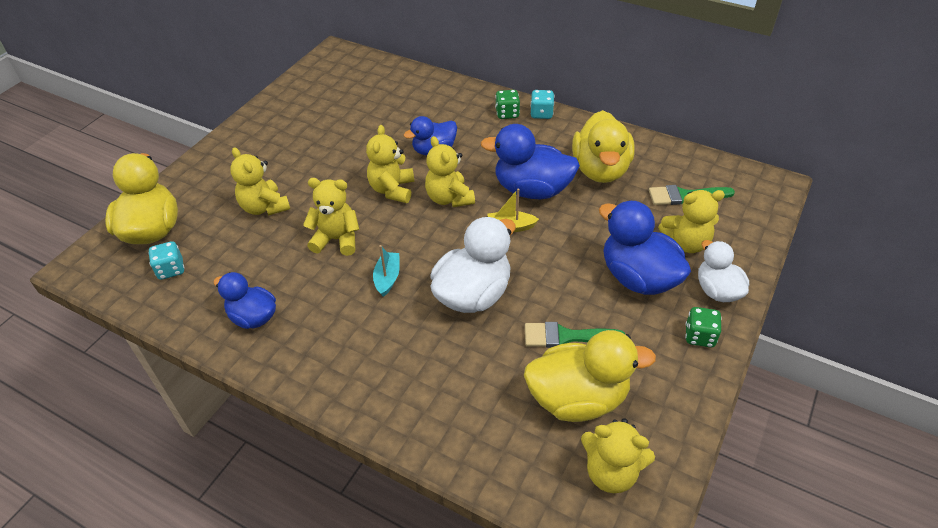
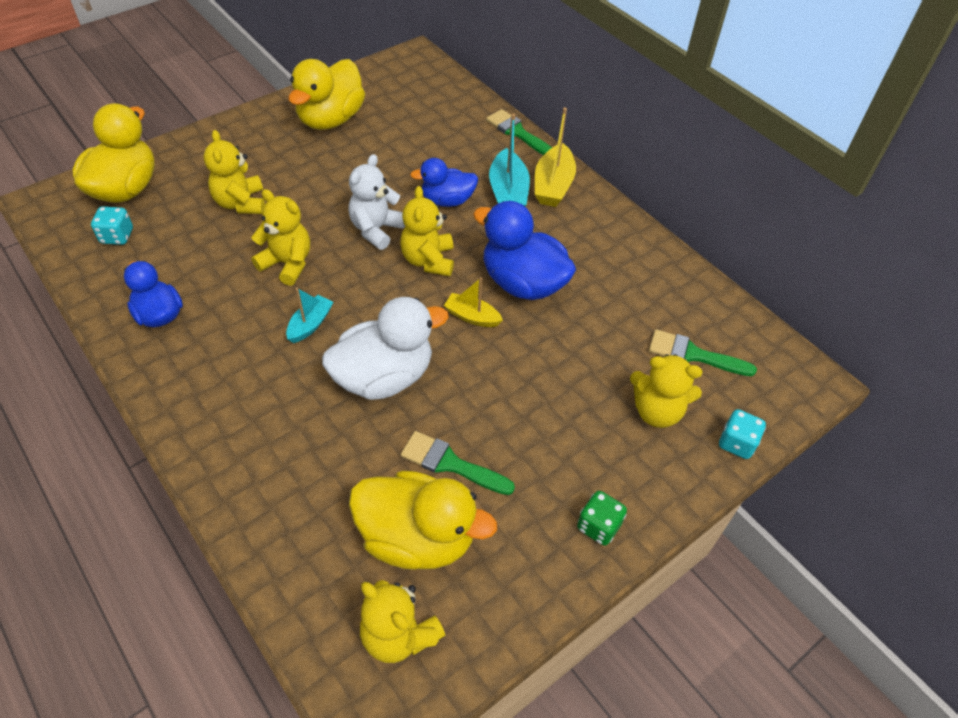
camera: 20 degrees right, 5 degrees up
yellow teddy bear [366,125,414,203] -> white teddy bear [348,154,405,250]
green dice [495,90,520,119] -> yellow boat [535,107,576,207]
turquoise dice [531,90,554,119] -> turquoise dice moved to [719,409,766,459]
yellow duck [572,110,635,183] -> yellow duck moved to [288,59,365,130]
blue duck [599,201,691,295] -> none
white duck [698,240,749,302] -> none
none -> green brush [486,109,552,155]
none -> turquoise boat [489,113,530,206]

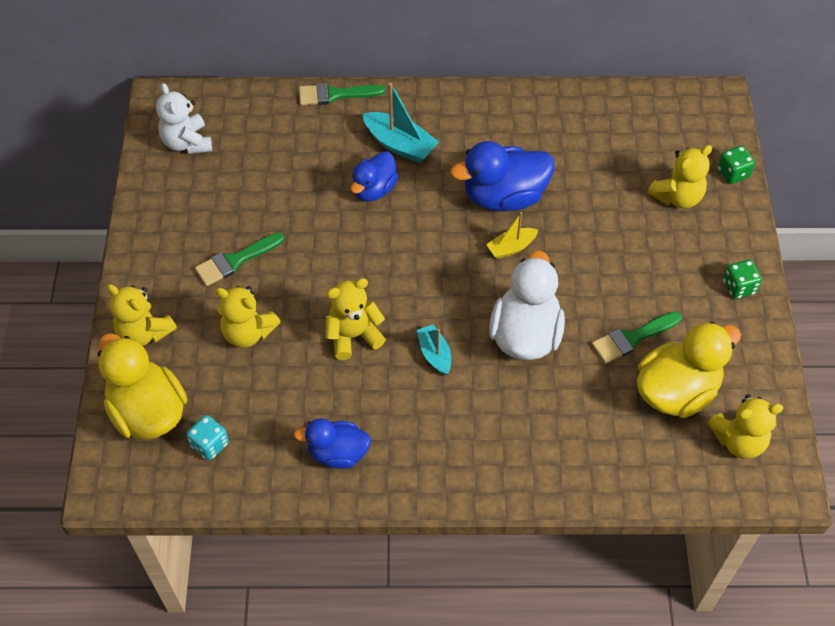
camera: 50 degrees left, 5 degrees up
yellow duck [288,59,365,130] -> none
white teddy bear [348,154,405,250] -> white teddy bear moved to [156,83,212,154]
yellow teddy bear [400,186,454,276] -> yellow teddy bear moved to [106,284,177,346]
yellow boat [535,107,576,207] -> none
green brush [649,329,757,376] -> green brush moved to [195,232,284,286]
turquoise dice [719,409,766,459] -> green dice [718,146,755,184]

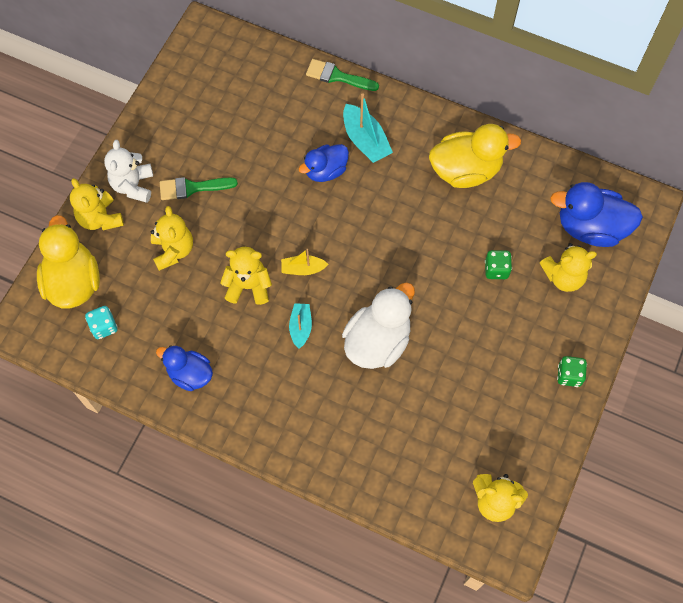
camera: 25 degrees right, 10 degrees up
white teddy bear [156,83,212,154] -> white teddy bear moved to [104,140,153,203]
yellow teddy bear [215,286,281,348] -> yellow teddy bear turned 150 degrees counterclockwise [151,206,193,271]
blue duck [450,141,554,211] -> blue duck moved to [550,182,643,247]
yellow boat [486,212,538,259] -> yellow boat moved to [281,249,329,275]
green brush [592,312,682,364] -> none
yellow duck [637,322,741,418] -> yellow duck moved to [429,124,521,188]
green dice [718,146,755,184] -> green dice moved to [485,250,512,279]

